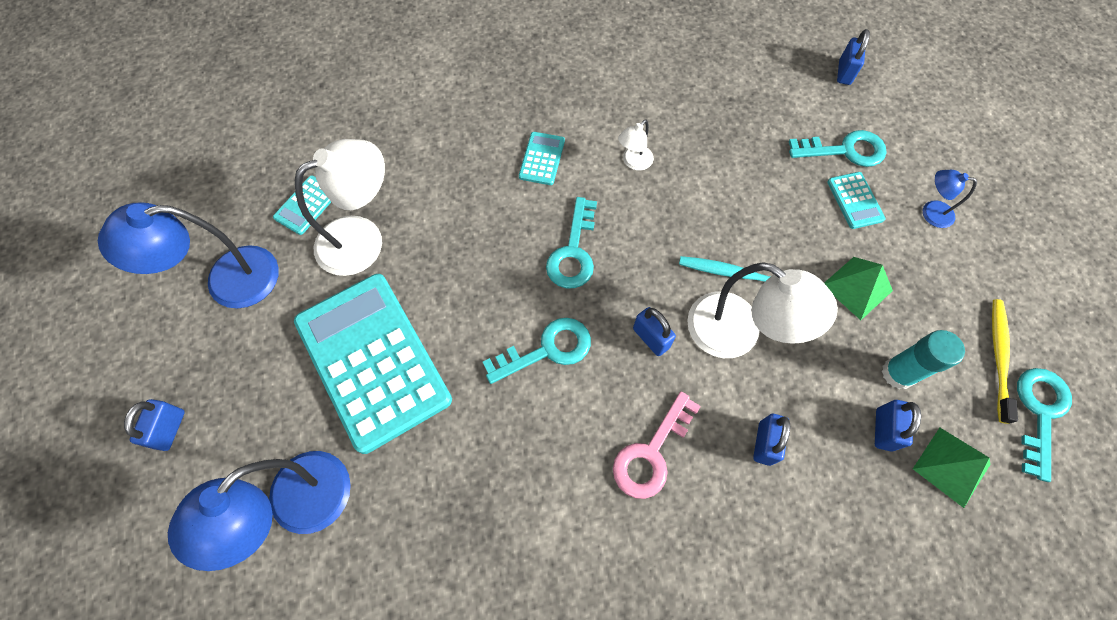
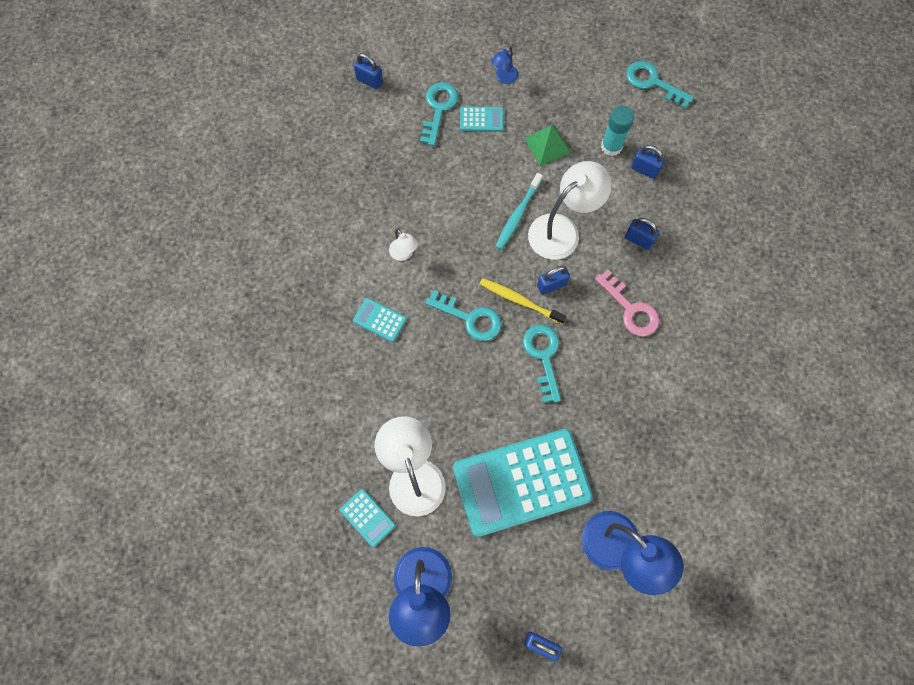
camera: 75 degrees left, 5 degrees up
green pyramid [913,428,990,508] -> none
yellow toothbrush [992,299,1018,424] -> yellow toothbrush moved to [480,278,567,324]

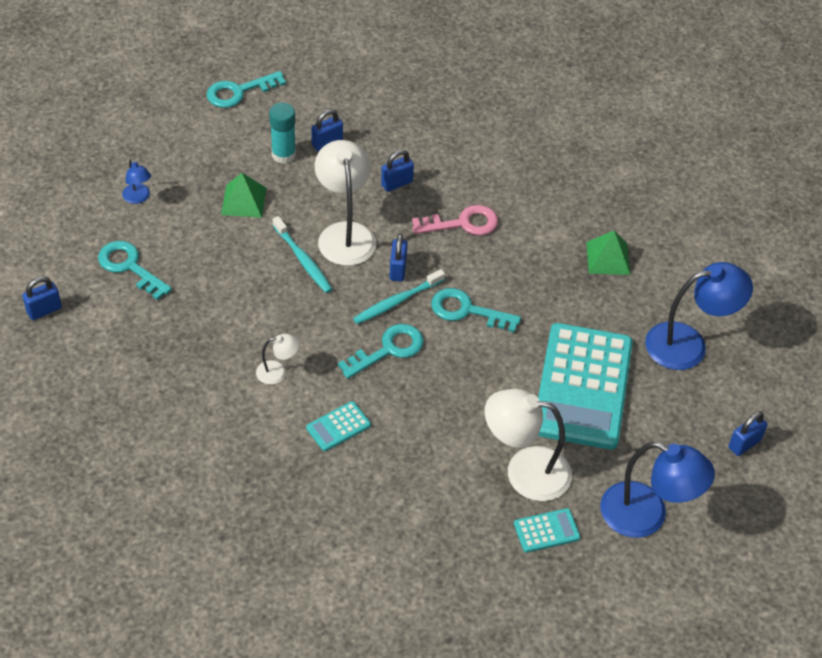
camera: 65 degrees left, 20 degrees down
turquoise calculator [460,106,504,132] -> none
yellow toothbrush [480,278,567,324] -> turquoise toothbrush [353,269,445,324]
none -> green pyramid [586,231,630,275]

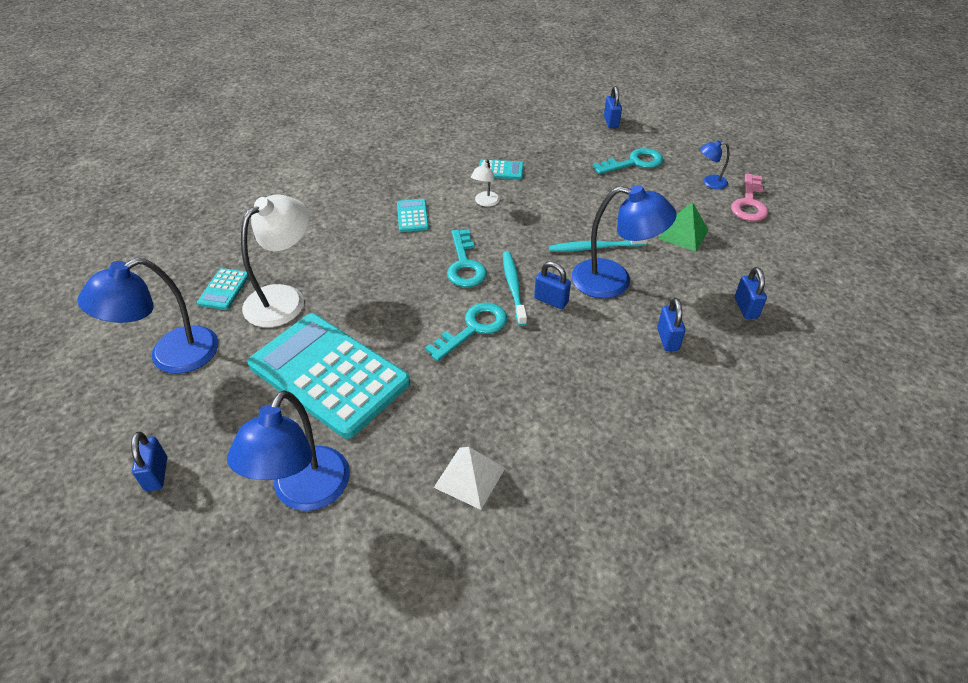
camera: 120 degrees right, 5 degrees down
turquoise key [207,71,286,108] -> none
turquoise glue stick [269,102,296,164] -> none
white lamp [315,140,376,266] -> blue lamp [572,185,677,299]
pink key [412,205,498,235] -> pink key moved to [731,173,768,221]
green pyramid [586,231,630,275] -> white pyramid [434,447,505,510]
none -> turquoise calculator [479,159,524,179]

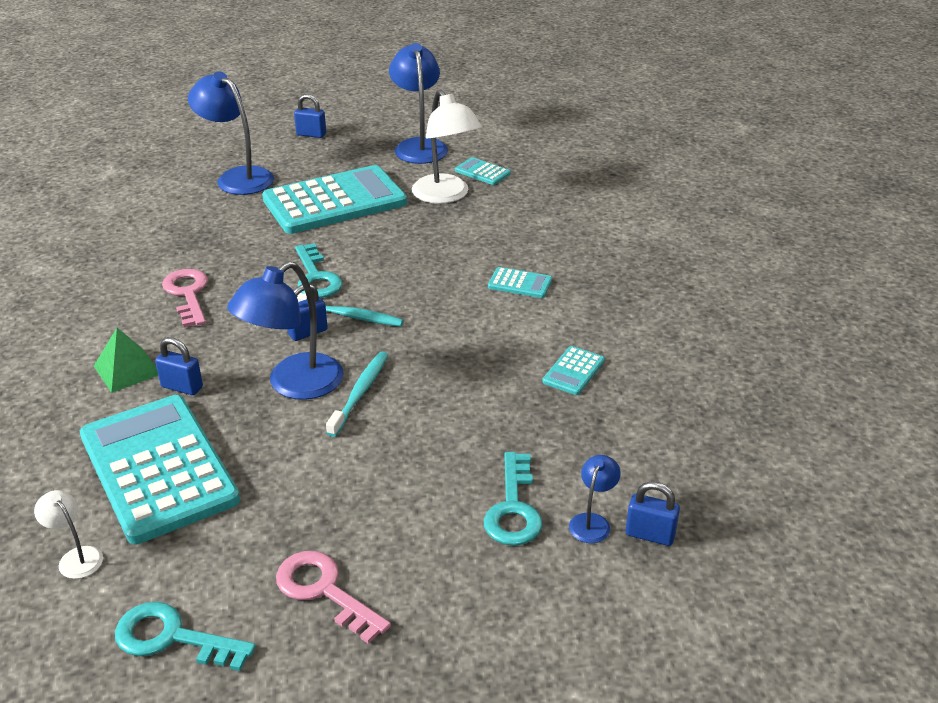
camera: 115 degrees right, 10 degrees down
white pyramid [434,447,505,510] -> none
turquoise key [447,229,487,287] -> turquoise key moved to [115,602,256,671]
white lamp [471,159,500,207] -> white lamp moved to [34,490,103,579]
green pyramid [659,202,709,252] -> green pyramid moved to [94,328,158,393]
blue lamp [700,140,729,189] -> blue lamp moved to [569,455,621,543]
blue padlock [735,267,767,319] -> turquoise calculator [80,395,240,544]
none -> pink key [162,269,208,327]

